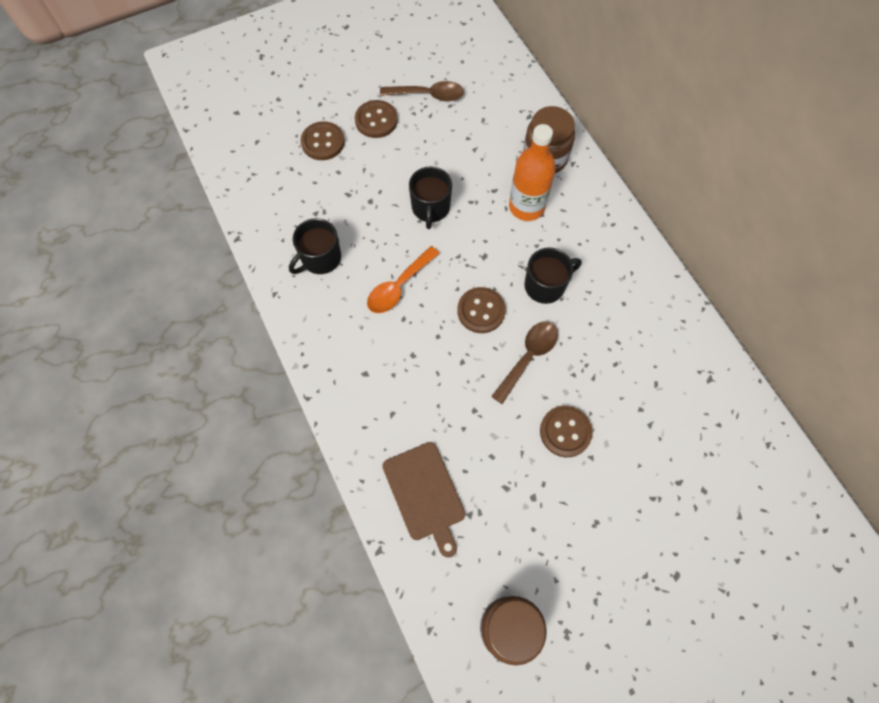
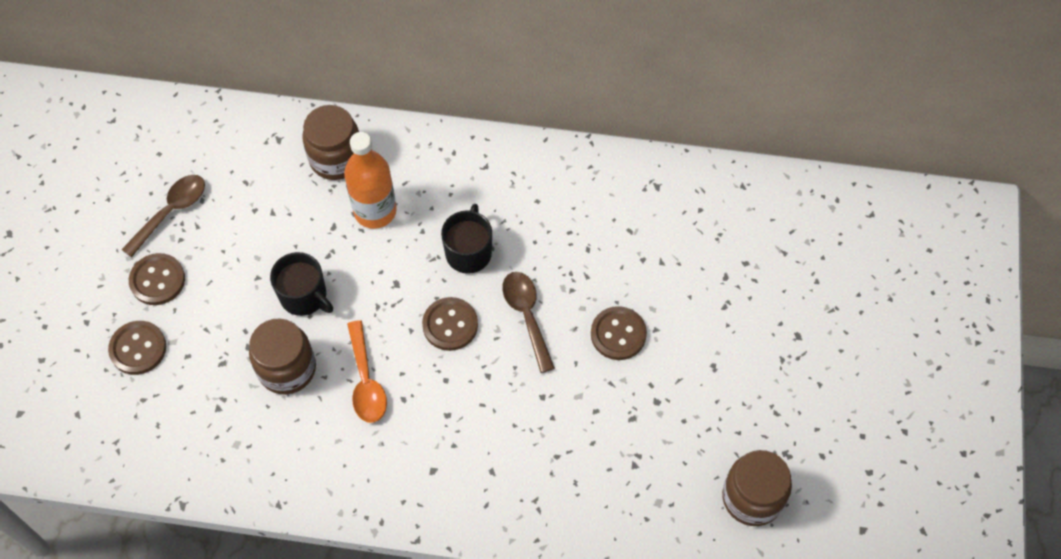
camera: 55 degrees left, 5 degrees down
black mug [289,218,341,274] -> none
brown cutting board [382,442,466,557] -> none
none -> brown jar [249,318,316,395]

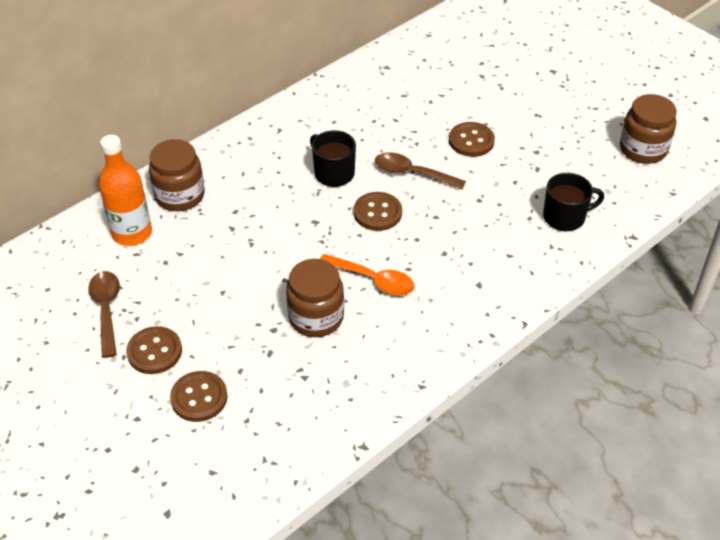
camera: 50 degrees left, 15 degrees down
black mug [270,252,333,316] -> black mug moved to [543,173,604,231]
orange bottle [344,132,397,229] -> orange bottle moved to [99,135,152,246]

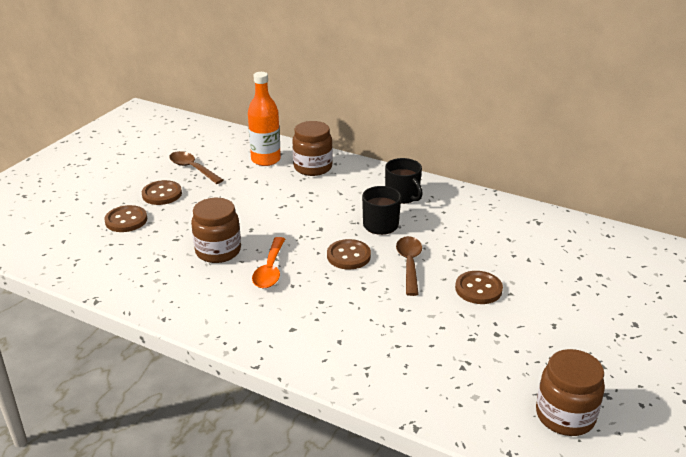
camera: 70 degrees right, 15 degrees down
brown spoon [88,271,120,358] -> brown spoon turned 105 degrees counterclockwise [169,151,223,184]
black mug [543,173,604,231] -> black mug moved to [385,158,423,204]

